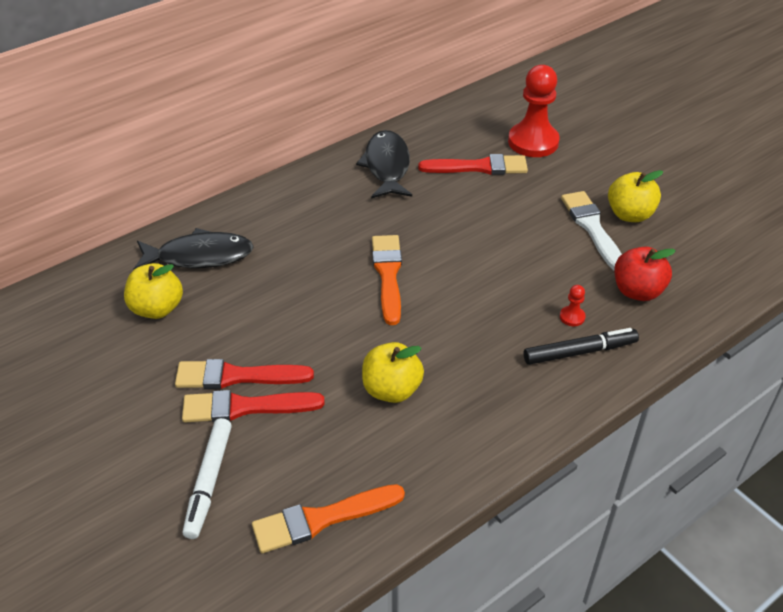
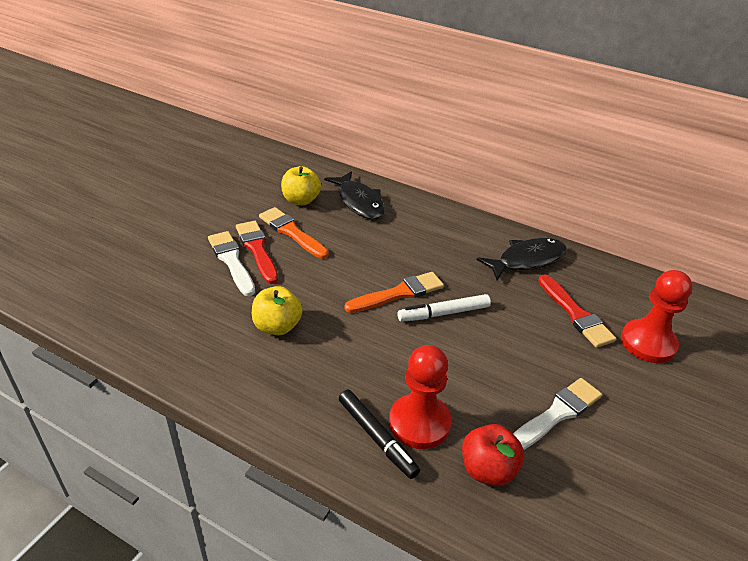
camera: 65 degrees right, 5 degrees down
red brush [182,390,325,422] -> white brush [208,231,255,296]
white marker [182,418,232,539] -> white marker moved to [397,294,491,322]
orange brush [252,484,405,553] -> orange brush moved to [259,207,329,259]
red pawn [560,285,586,326] -> red pawn [389,345,452,449], size x2.46
yellow apple [608,170,663,222] -> none

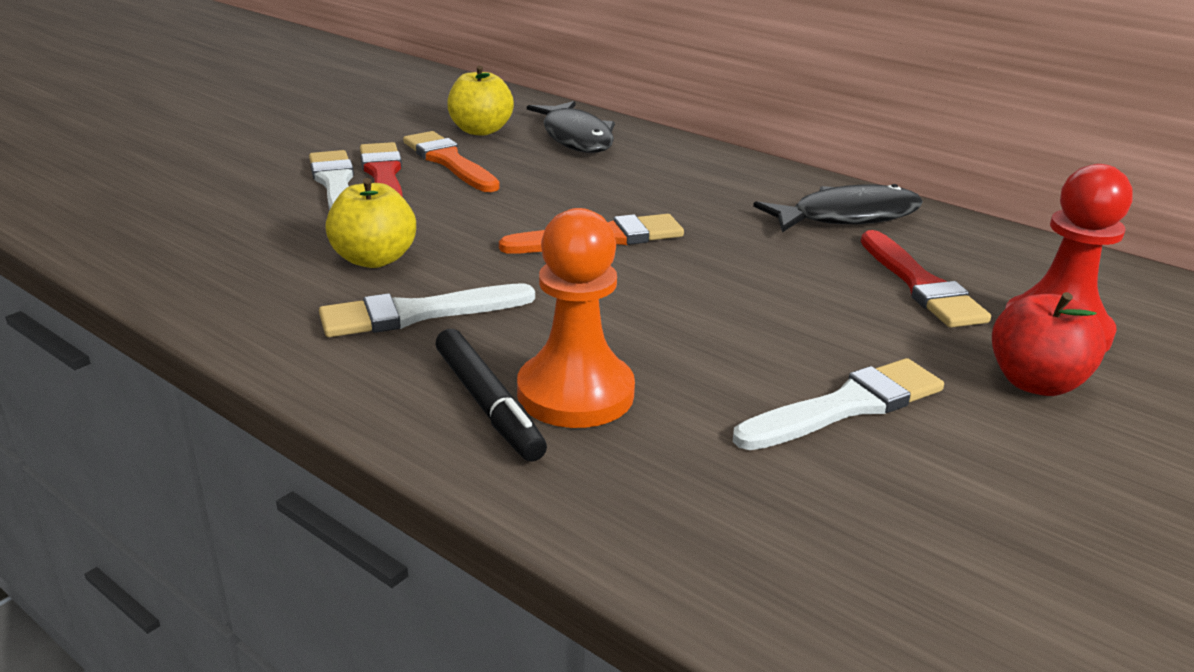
camera: 10 degrees right, 10 degrees down
red pawn [389,345,452,449] -> orange pawn [517,208,635,428]
white marker [397,294,491,322] -> none
red apple [462,424,524,486] -> red apple moved to [992,292,1106,396]
none -> white brush [319,283,535,337]

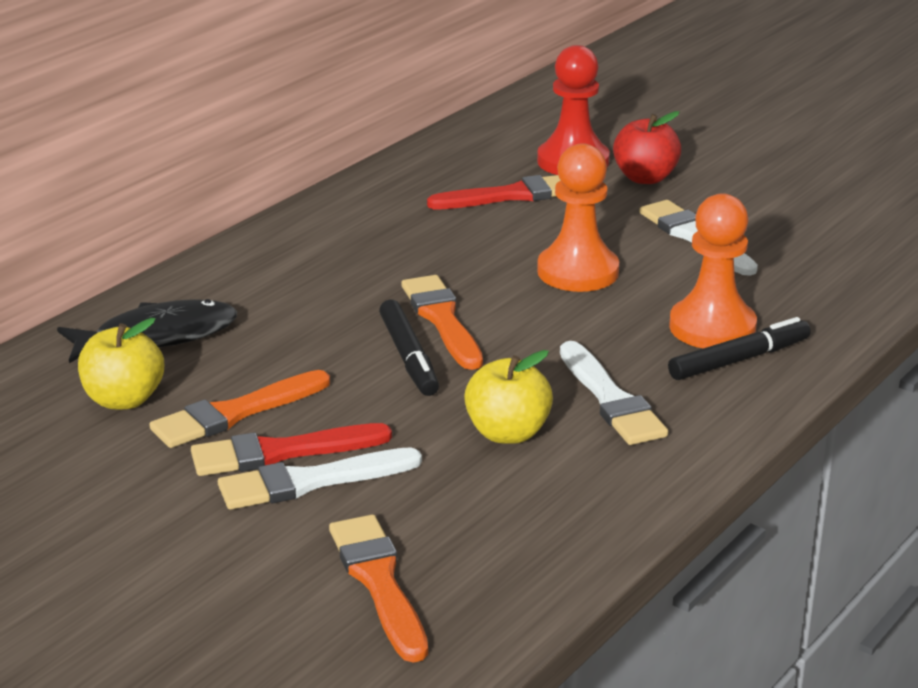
camera: 90 degrees left, 0 degrees up
black fish [753,184,923,232] -> none
none -> orange brush [329,514,428,663]
none -> black marker [379,300,439,396]
none -> orange pawn [537,143,619,292]

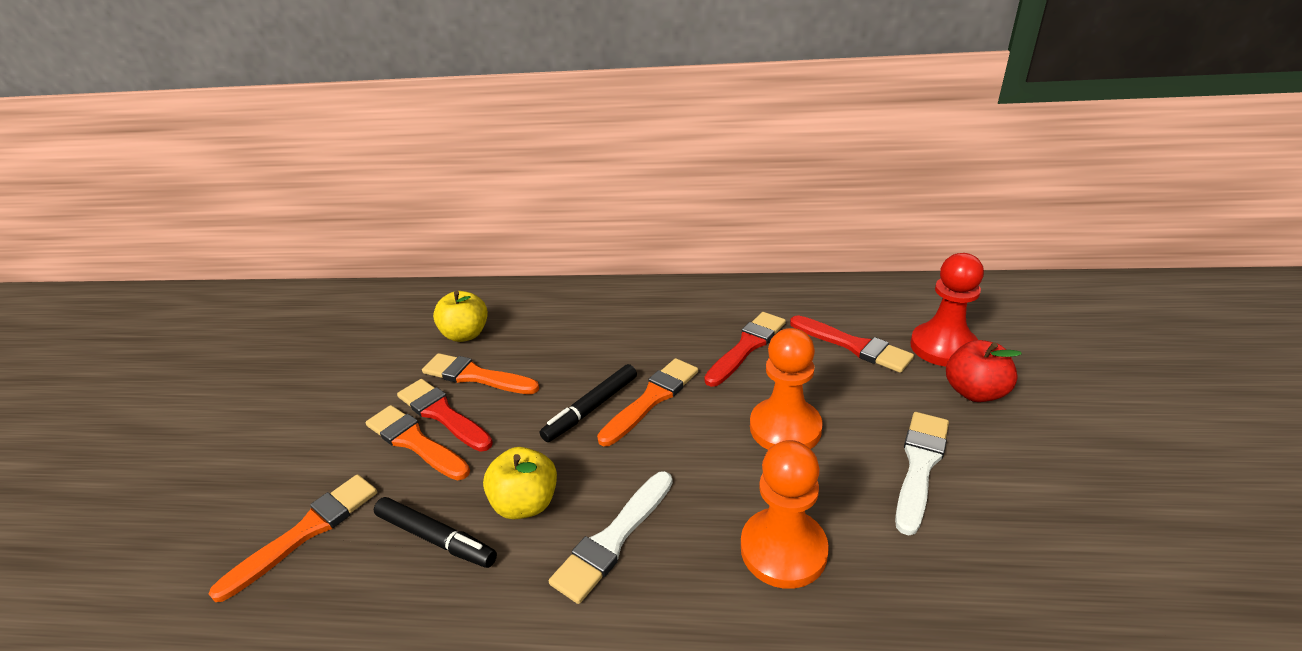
camera: 60 degrees right, 5 degrees up
black fish [57,299,237,363] -> none
white brush [218,447,422,510] -> orange brush [365,405,470,481]
black marker [668,317,811,380] -> black marker moved to [374,497,497,568]
none -> red brush [704,312,786,387]

